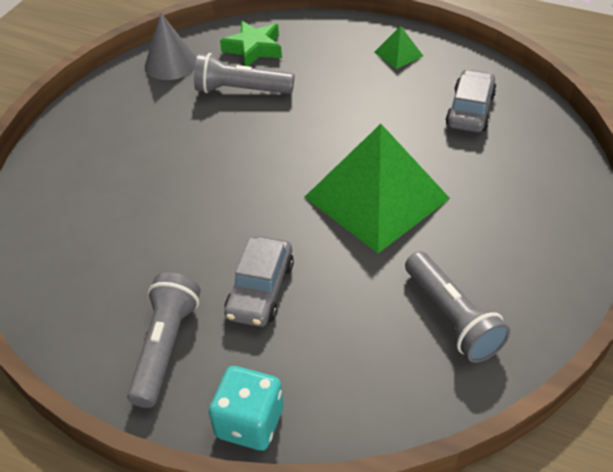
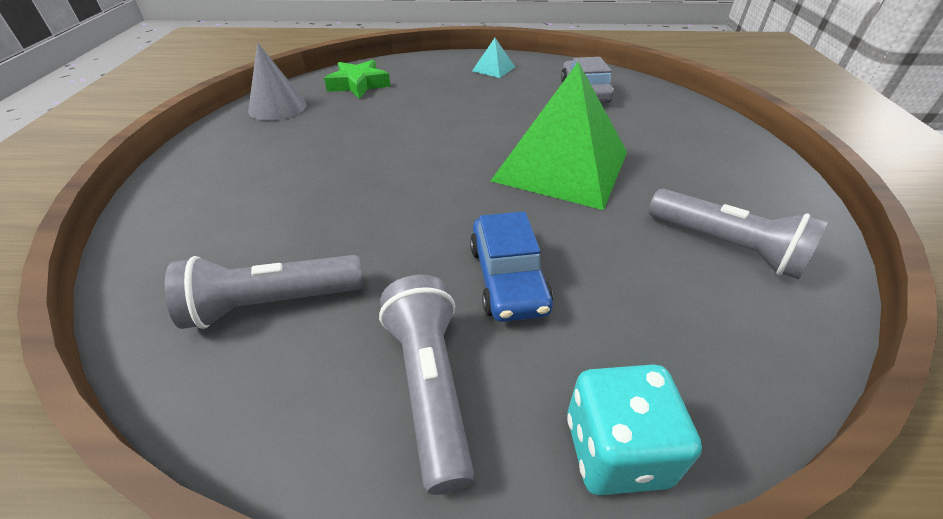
camera: 25 degrees left, 5 degrees down
grey flashlight [194,53,294,94] -> grey flashlight moved to [165,255,363,329]
grey car [224,236,294,327] -> blue car [470,211,553,322]
green pyramid [374,26,423,69] -> turquoise pyramid [472,38,515,78]

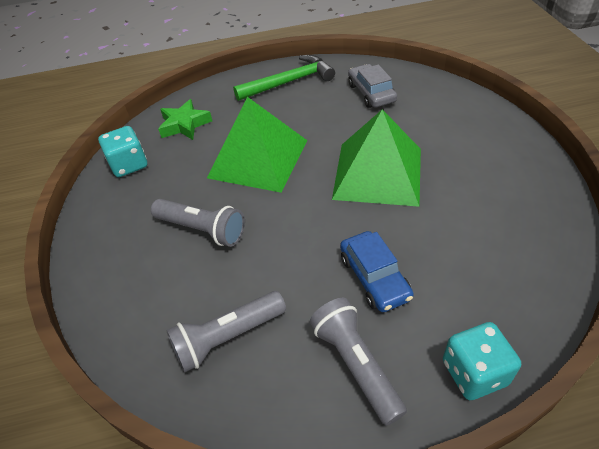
camera: 10 degrees left, 5 degrees up
grey cone [248,42,307,121] -> turquoise dice [98,126,147,177]
turquoise pyramid [472,38,515,78] -> green hammer [233,55,335,101]
grey flashlight [649,188,828,279] -> grey flashlight moved to [151,199,245,247]
none -> green pyramid [207,97,307,193]

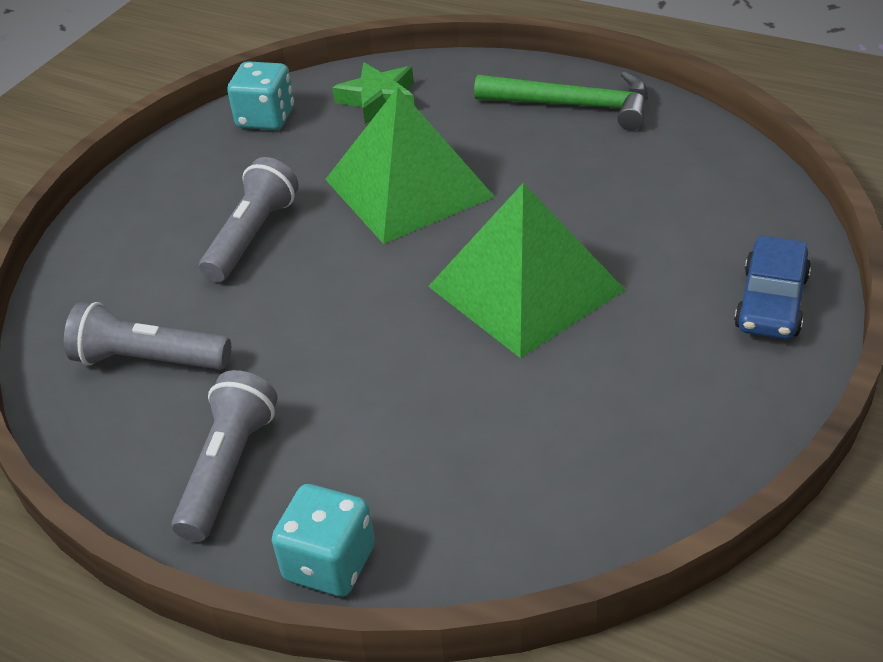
camera: 40 degrees right, 5 degrees down
grey flashlight [151,199,245,247] -> grey flashlight turned 135 degrees counterclockwise [199,157,299,282]
blue car [340,231,414,312] -> blue car moved to [734,235,811,339]
grey car [348,64,397,108] -> none

